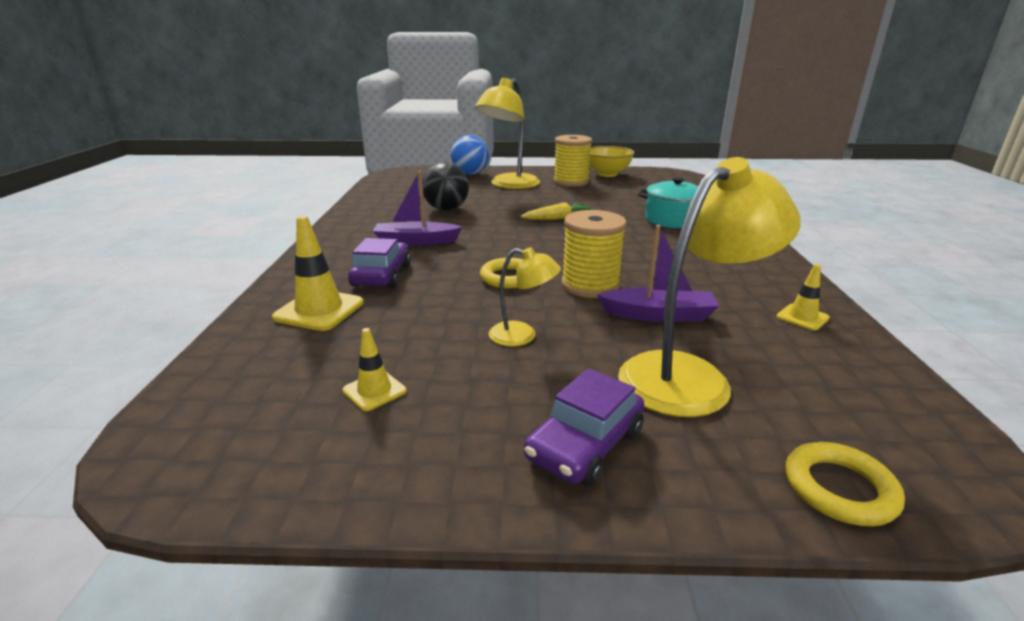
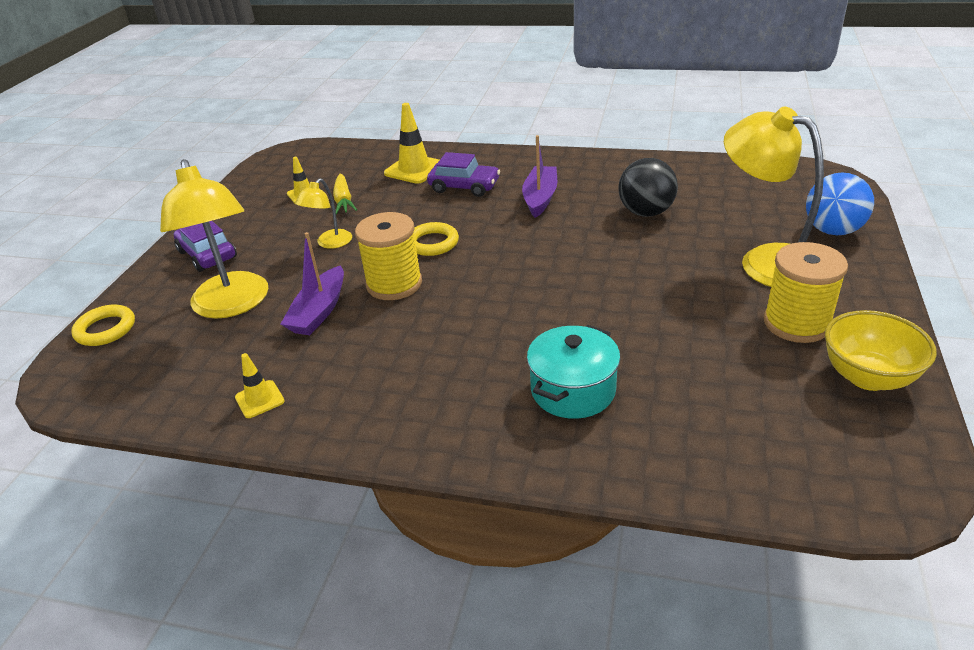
camera: 105 degrees right, 10 degrees up
yellow carrot [521,202,594,220] -> yellow carrot moved to [333,174,357,214]

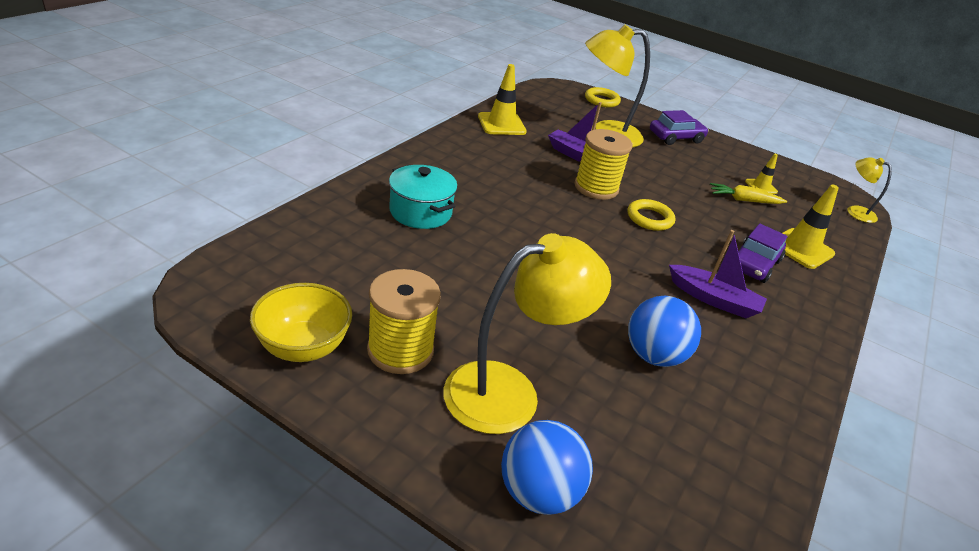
camera: 100 degrees right, 0 degrees up
yellow traffic cone [235,353,284,418] -> yellow traffic cone [478,64,527,135], size x1.74
yellow lamp [295,178,352,249] -> yellow lamp moved to [847,157,892,223]
black ball [618,158,678,217] -> blue ball [628,296,701,367]

